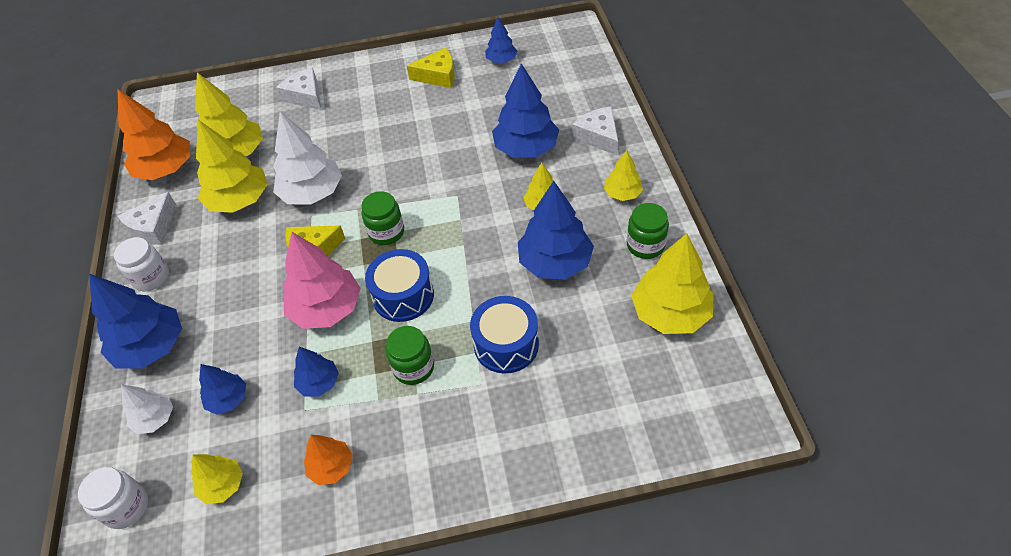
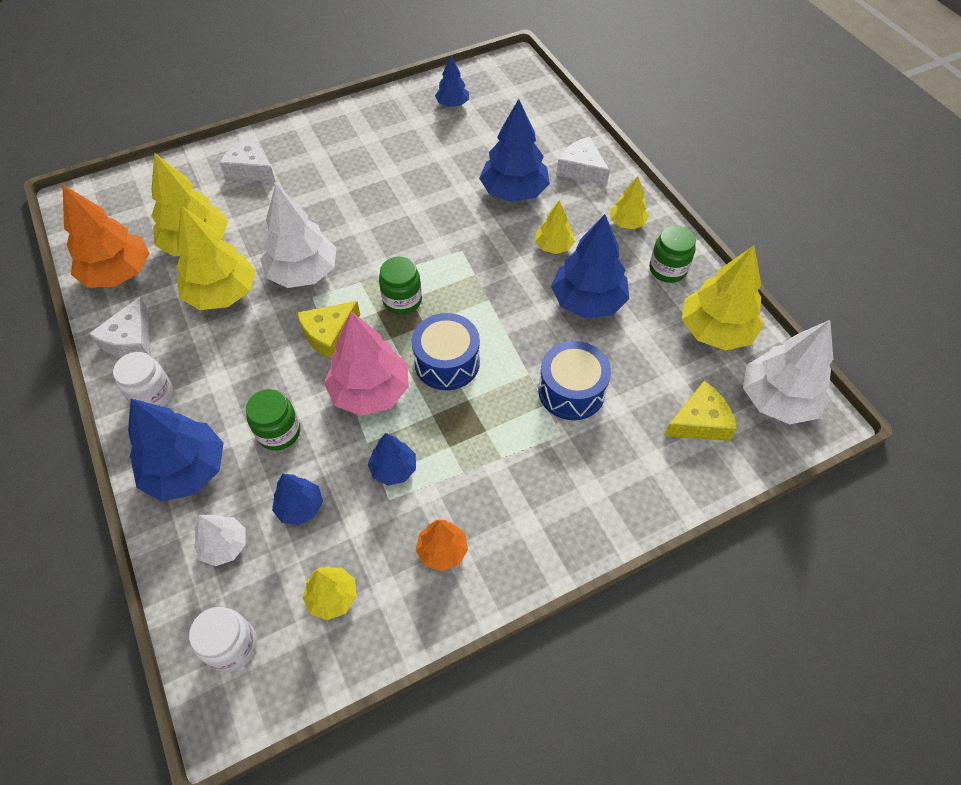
camera: 20 degrees left, 5 degrees up
green jar [386,326,434,385] -> green jar moved to [246,389,300,451]
yellow cheese [407,47,455,88] -> yellow cheese moved to [664,381,737,441]
none -> white tree [743,320,833,424]

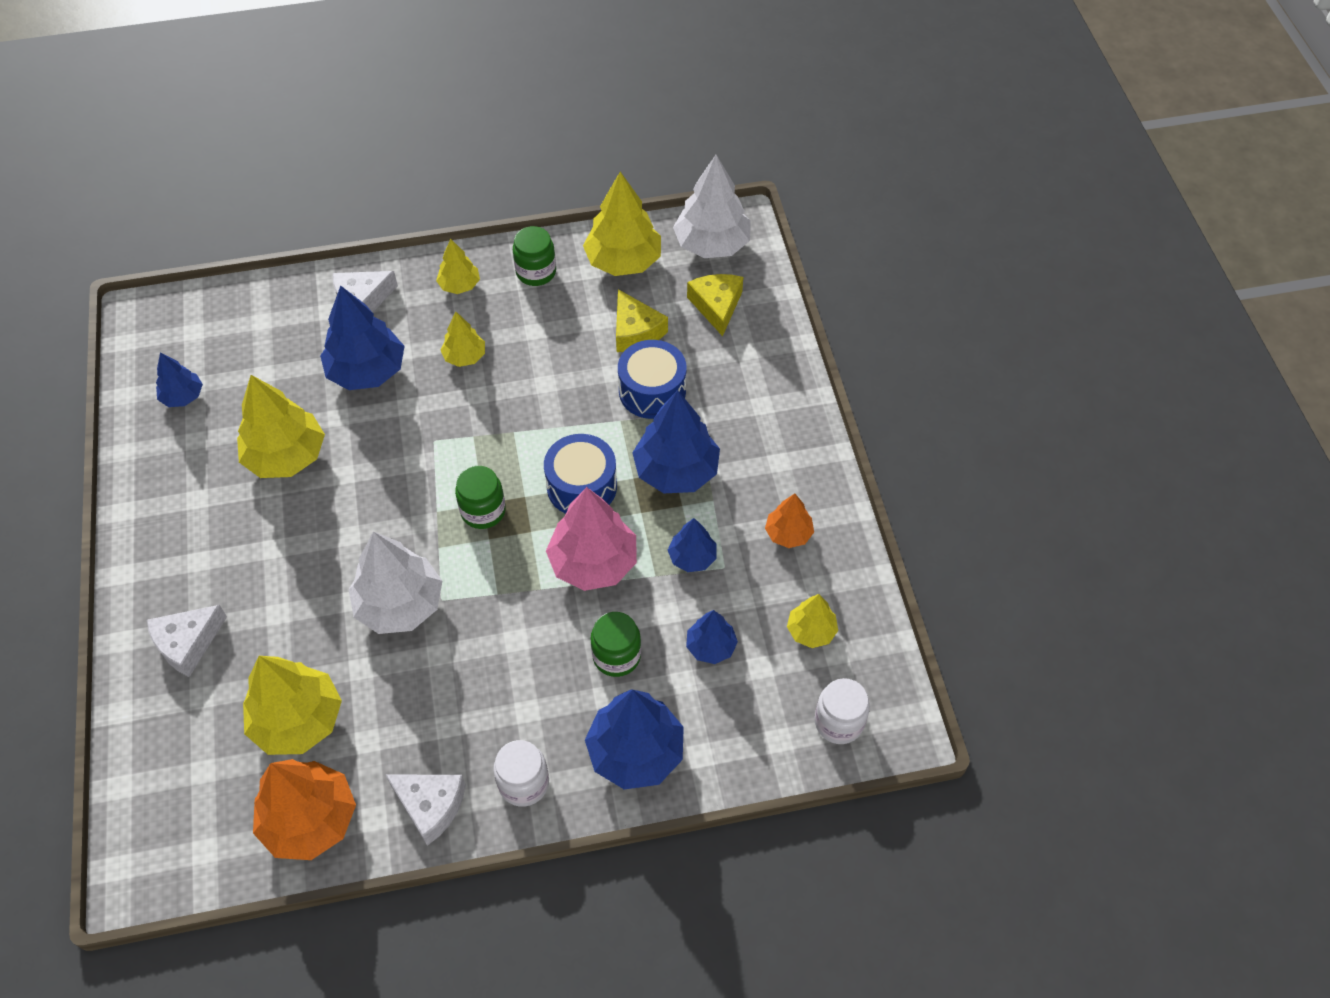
camera: 75 degrees left, 0 degrees up
yellow tree [176,206,256,310] -> yellow tree moved to [237,375,325,478]
white tree [194,515,246,566] -> none
yellow cheese [297,301,360,359] -> yellow cheese moved to [616,289,668,352]
blue tree [551,214,629,319] -> blue tree moved to [632,390,720,493]

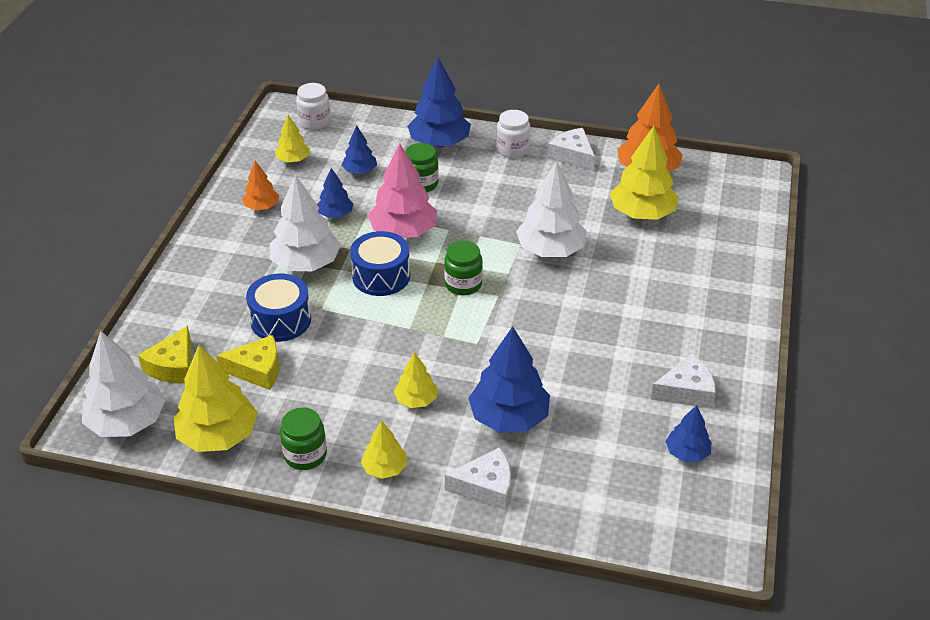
camera: 155 degrees left, 15 degrees down
white cheese [147,605,227,677] -> white cheese moved to [651,354,716,408]
yellow tree [237,375,325,478] -> none
yellow cheese [616,289,668,352] -> yellow cheese turned 90 degrees clockwise [216,335,279,390]
blue tree [632,390,720,493] -> white tree [269,174,341,271]

